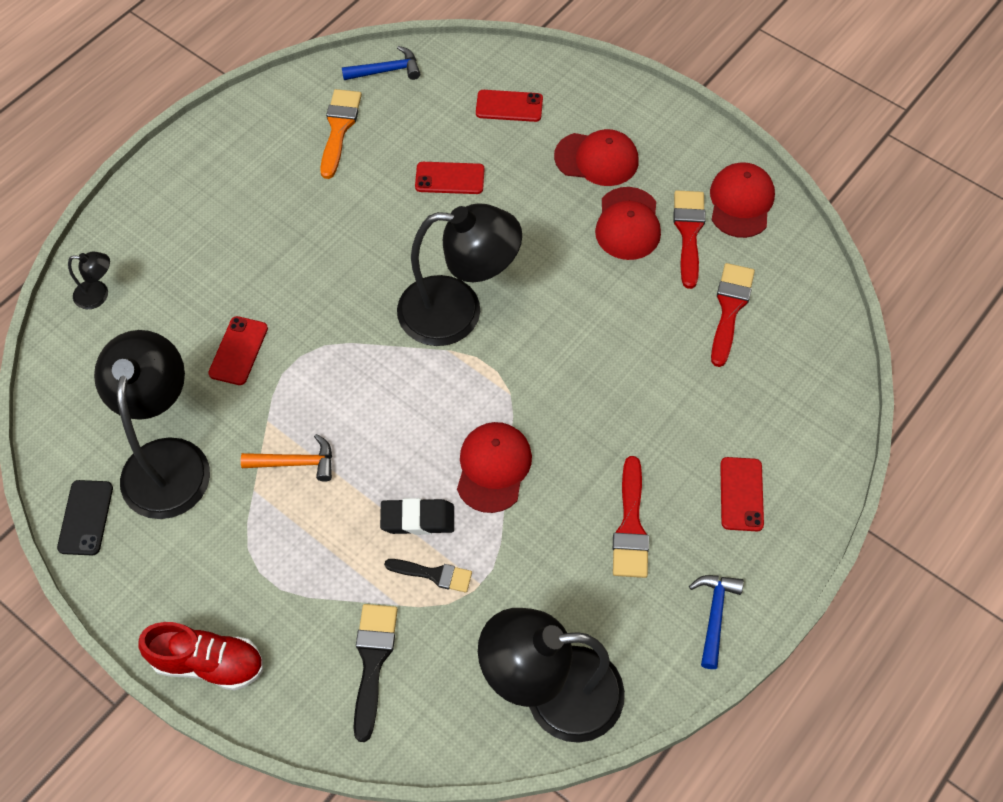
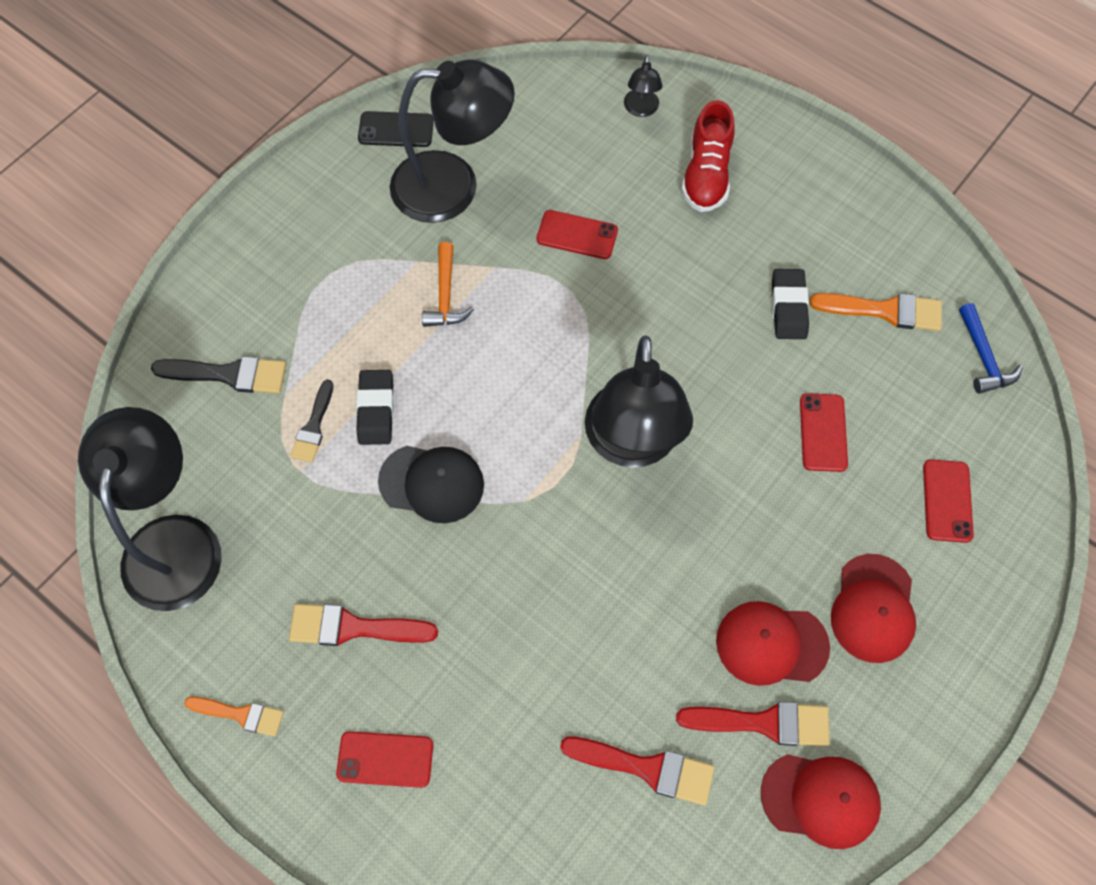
camera: 90 degrees right, 5 degrees up
red shoe [138,622,263,691] -> red shoe moved to [681,100,735,212]
red cap [457,422,532,513] -> black cap [378,446,484,523]
blue hammer [689,575,744,669] -> orange brush [184,696,284,737]
none -> black eraser [772,269,809,339]

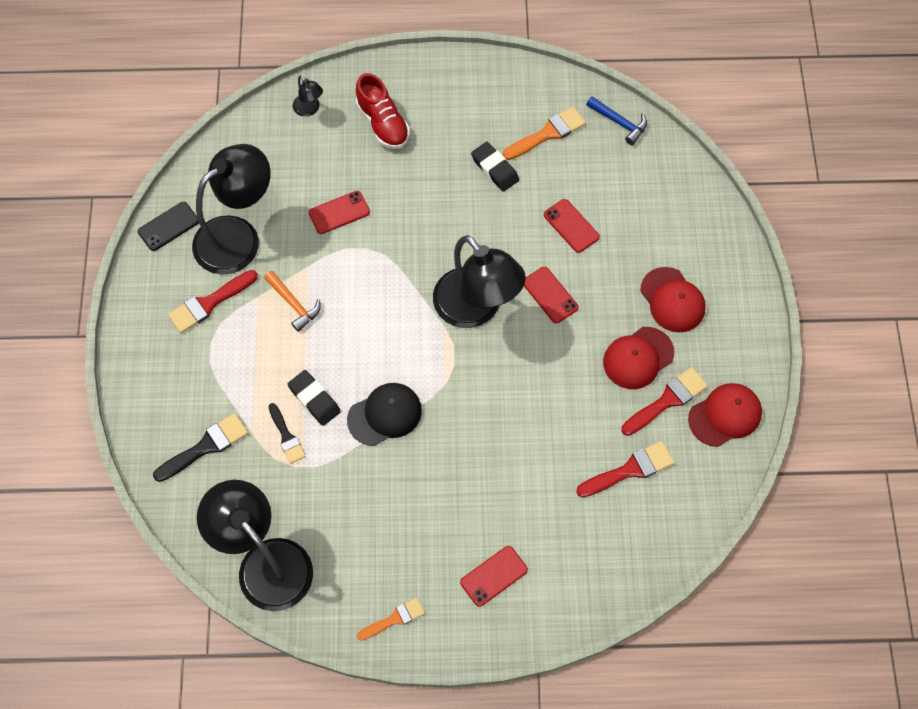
camera: 40 degrees left, 0 degrees up
red brush [289,604,438,646] -> red brush moved to [168,270,258,333]
red phone [923,460,974,543] -> red phone moved to [524,267,578,323]

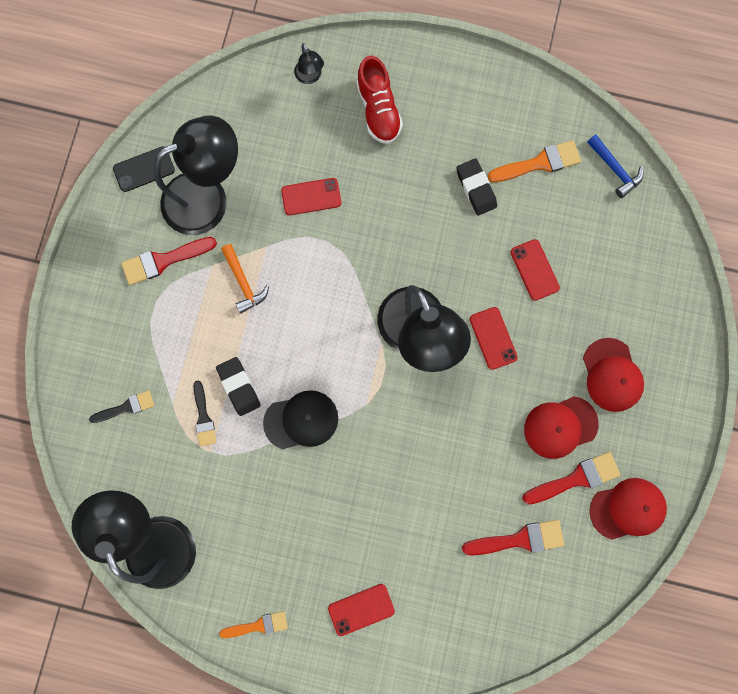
camera: 15 degrees right, 15 degrees up
black brush [153,413,248,482] -> black brush [89,391,155,423], size x0.66

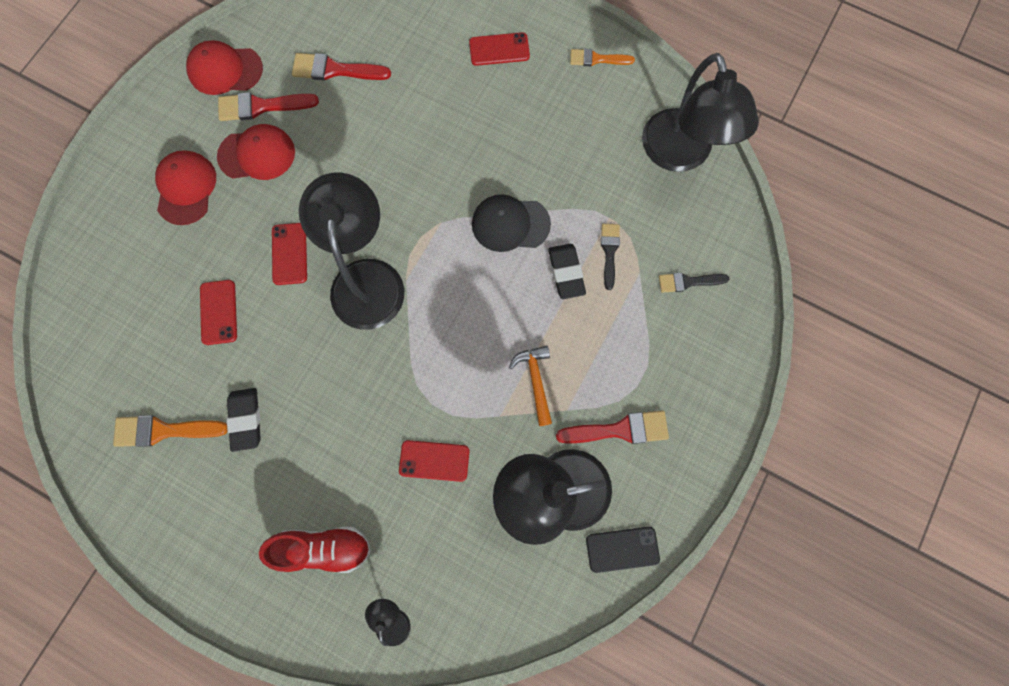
camera: 165 degrees left, 5 degrees down
red shoe [357,56,403,144] -> red shoe turned 90 degrees clockwise [259,526,371,573]
blue hammer [587,135,644,198] -> none

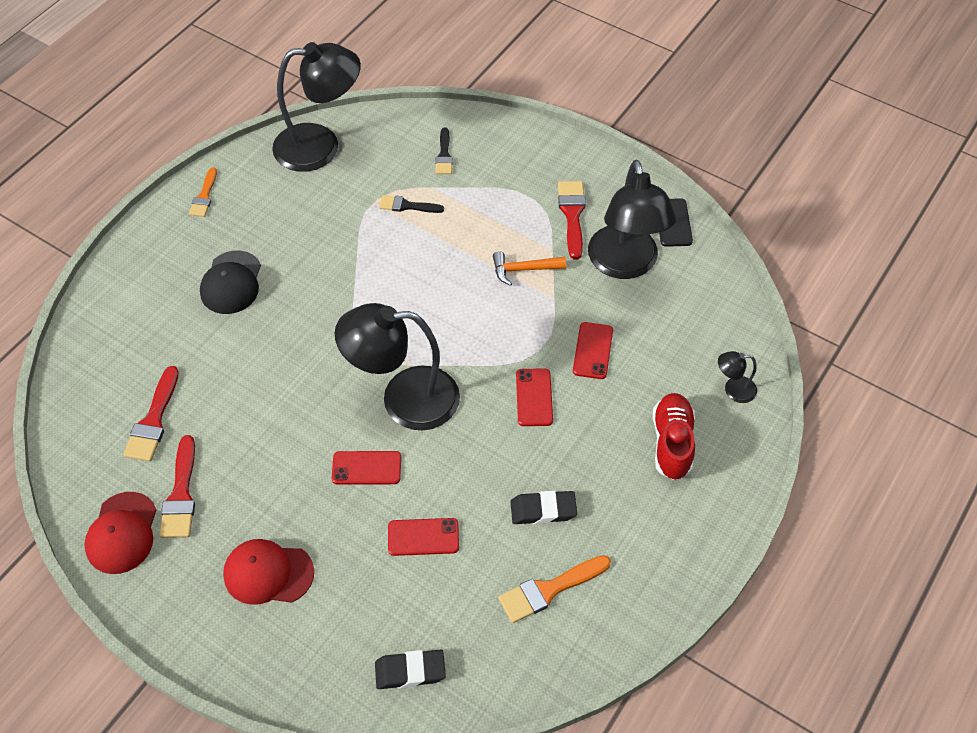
camera: 85 degrees left, 20 degrees down
orange brush [113,415,227,447] -> orange brush turned 60 degrees clockwise [498,555,611,623]
red cap [217,124,295,180] -> none
red phone [469,32,530,66] -> red phone moved to [516,368,553,426]
black cap [472,194,551,252] -> black cap moved to [200,251,261,314]
black eraser [548,244,586,299] -> black eraser moved to [375,650,446,689]

